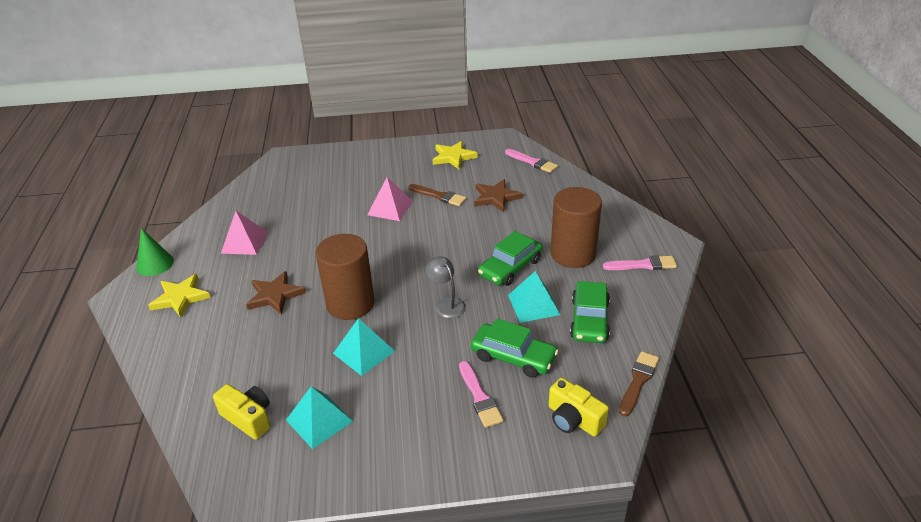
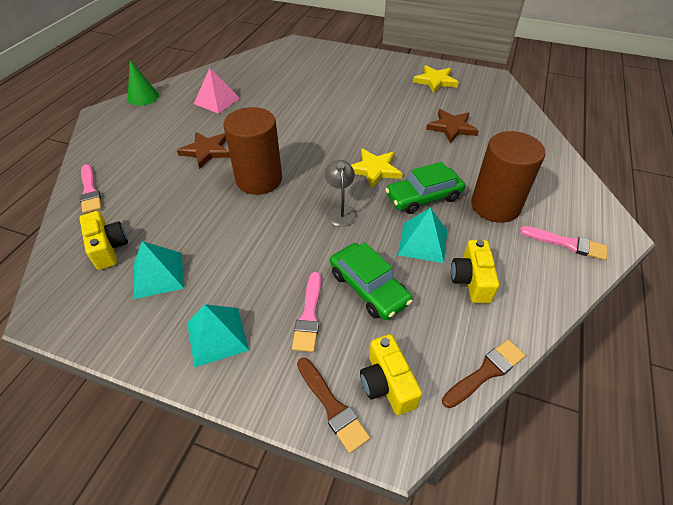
camera: 25 degrees right, 10 degrees up
yellow star [148,274,211,318] -> yellow star moved to [351,149,403,189]
turquoise pyramid [333,318,395,376] -> turquoise pyramid moved to [187,304,249,367]
pink pyramid [368,177,413,221] -> none
brown brush [409,184,467,206] -> brown brush moved to [297,358,370,453]
pink brush [505,149,558,173] -> pink brush moved to [79,164,102,214]
green car [570,281,610,343] -> yellow camera [451,240,499,303]

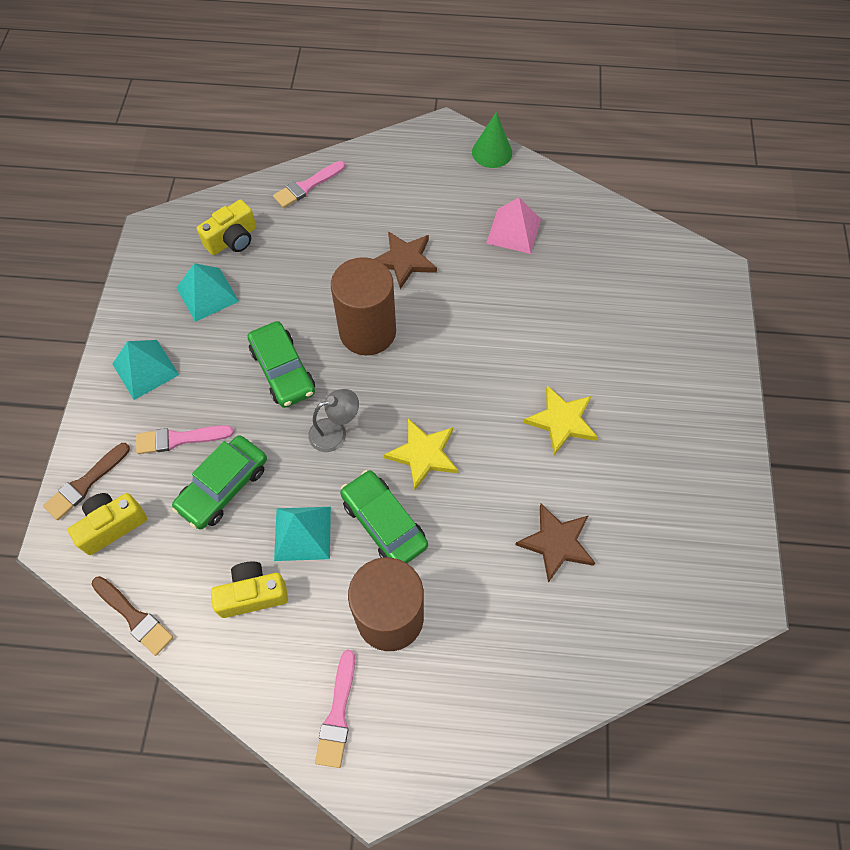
camera: 75 degrees right, 15 degrees up
yellow star [413,65,459,93] -> yellow star moved to [523,385,598,455]
none -> green car [247,321,315,408]

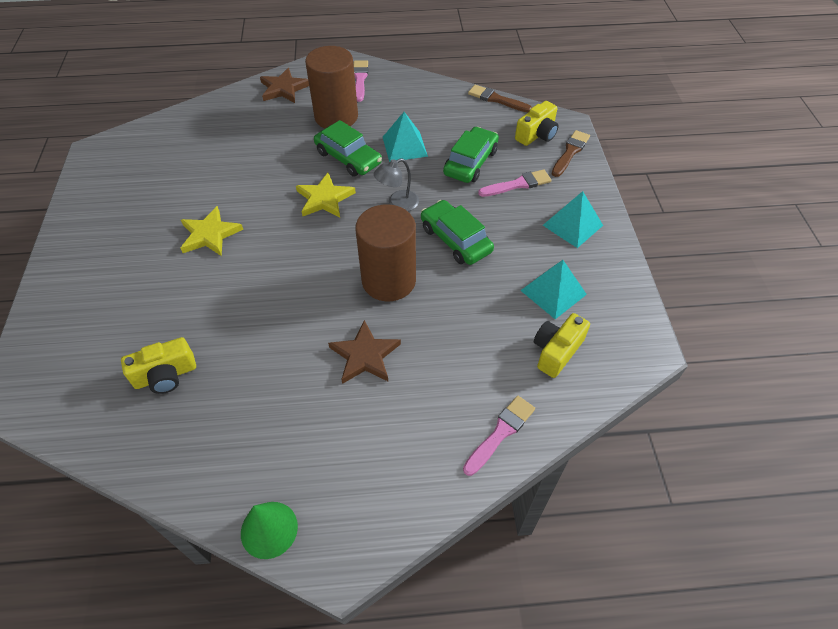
camera: 170 degrees right, 10 degrees down
yellow camera [211,562,288,618] -> yellow camera moved to [121,337,196,394]
pink pyramid [486,198,541,254] -> none
brown star [515,504,595,583] -> brown star moved to [260,68,309,103]

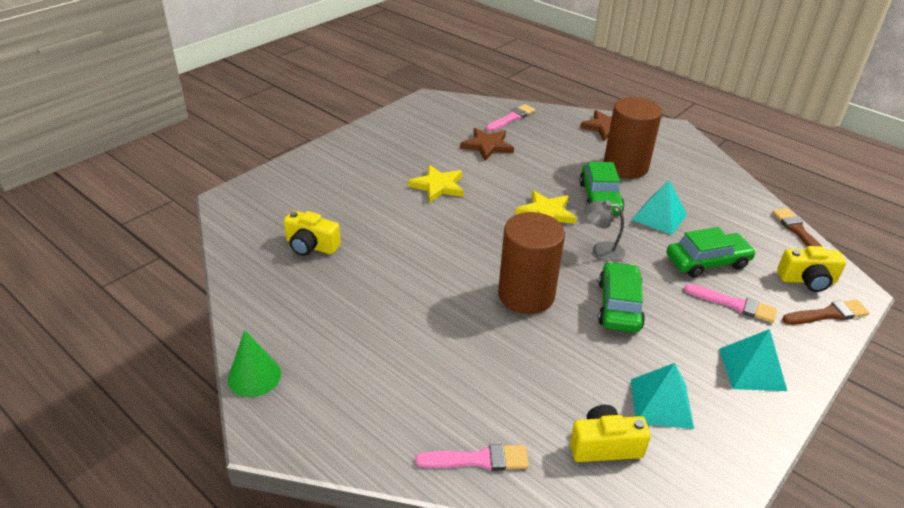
camera: 45 degrees right, 15 degrees down
brown star [328,320,401,384] -> brown star moved to [460,128,514,161]
pink brush [353,60,368,102] -> pink brush moved to [486,104,535,131]

